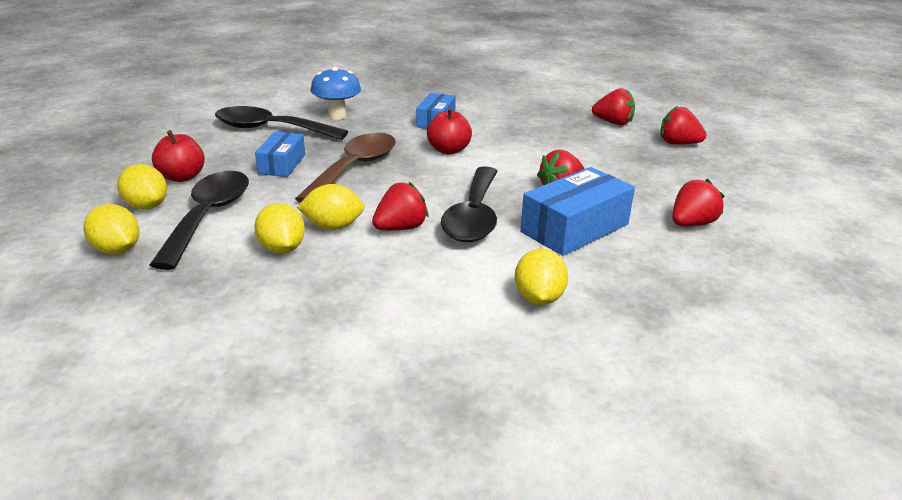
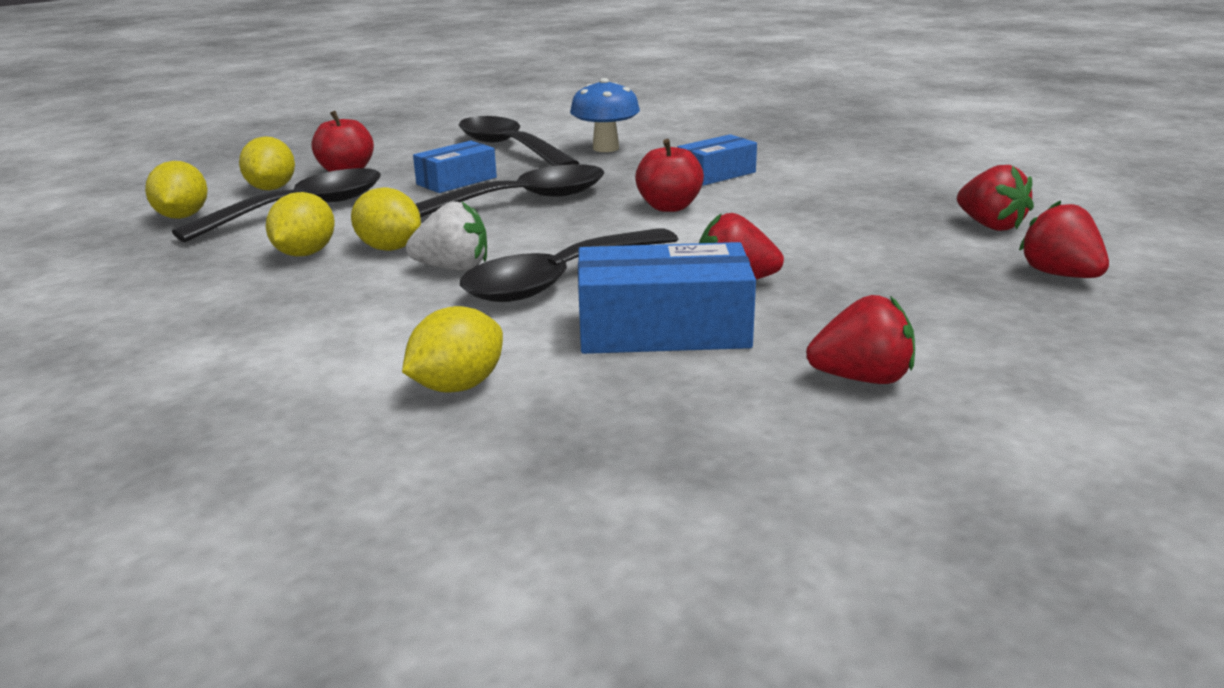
camera: 40 degrees right, 5 degrees down
brown spoon [295,132,396,203] -> black spoon [415,164,604,217]
red strawberry [372,182,428,230] -> white strawberry [406,201,487,271]

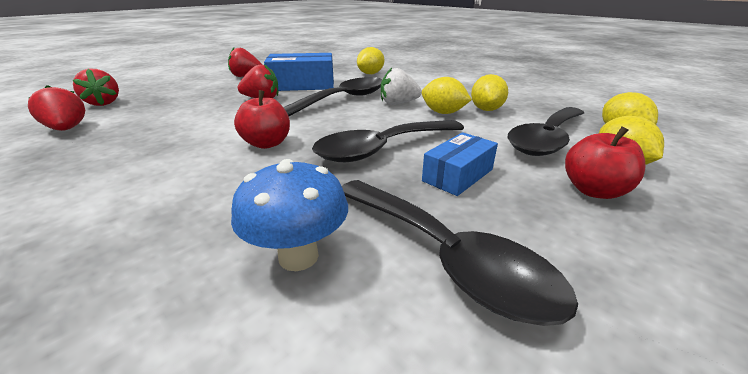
camera: 175 degrees right, 5 degrees up
blue box [677,134,757,186] -> none

